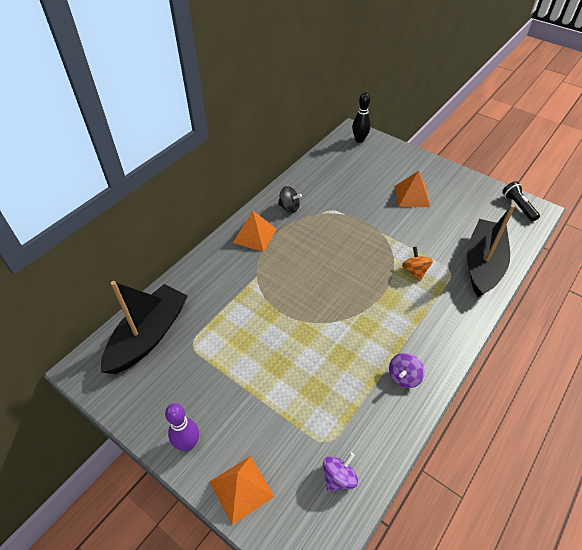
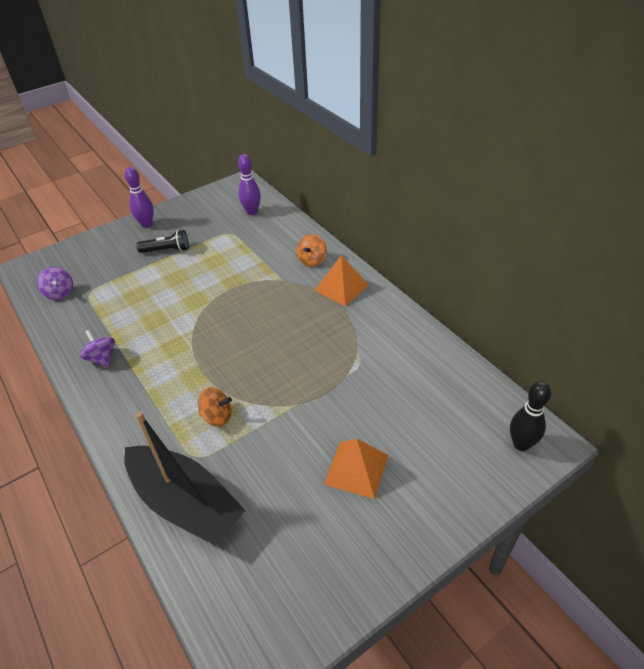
camera: 110 degrees right, 5 degrees down
black boat [101,281,188,374] -> purple bowling pin [238,154,261,215]
orange pyramid [210,456,275,525] -> none
black spinning top [278,186,302,213] -> none
black flashlight [502,181,540,221] -> black flashlight moved to [136,230,189,253]
none -> orange spinning top [297,234,327,267]

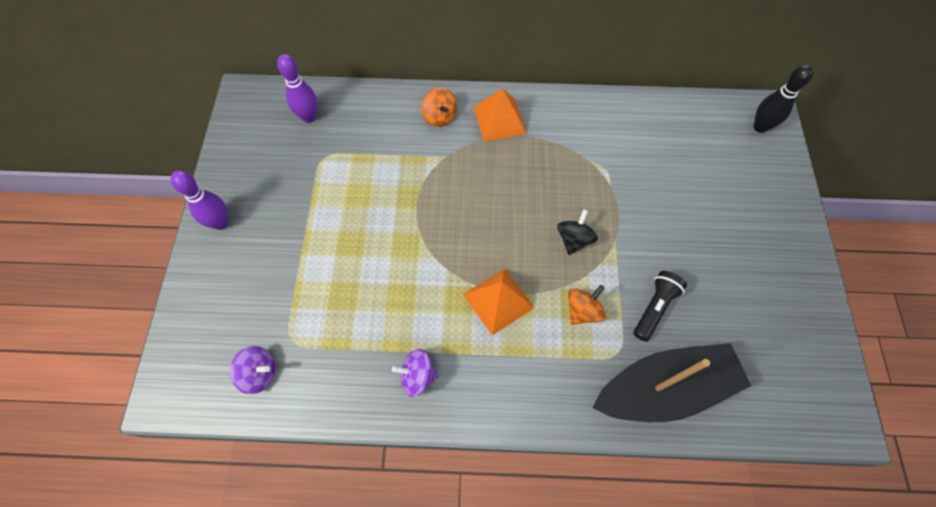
camera: 55 degrees left, 20 degrees up
black flashlight [136,230,189,253] -> black flashlight moved to [633,271,687,342]
orange pyramid [324,439,388,499] -> orange pyramid moved to [463,268,534,336]
none -> black spinning top [557,209,598,255]

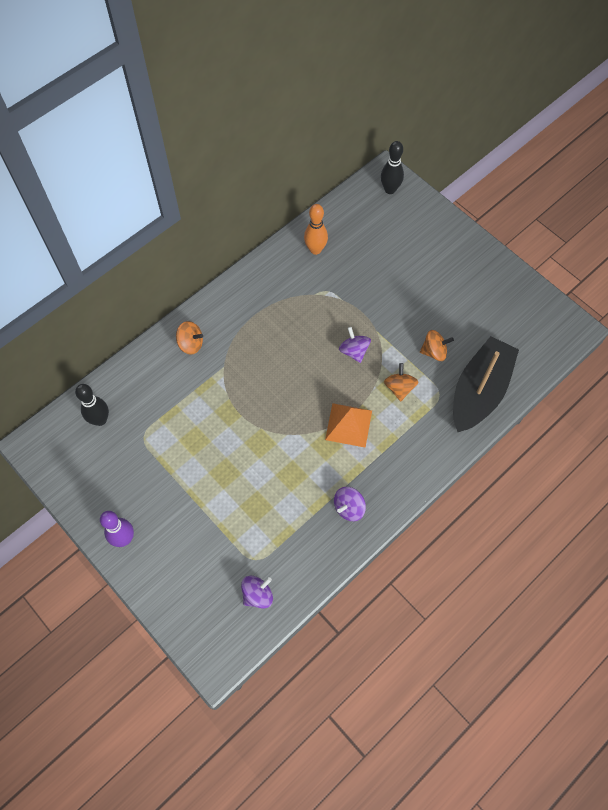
camera: 45 degrees left, 0 degrees up
purple bowling pin [277,54,317,123] -> black bowling pin [75,384,109,426]
orange pyramid [474,88,527,142] -> none
black spinning top [557,209,598,255] -> purple spinning top [339,327,371,363]
black flashlight [633,271,687,342] -> orange spinning top [420,330,454,361]
none -> orange bowling pin [304,204,328,255]

